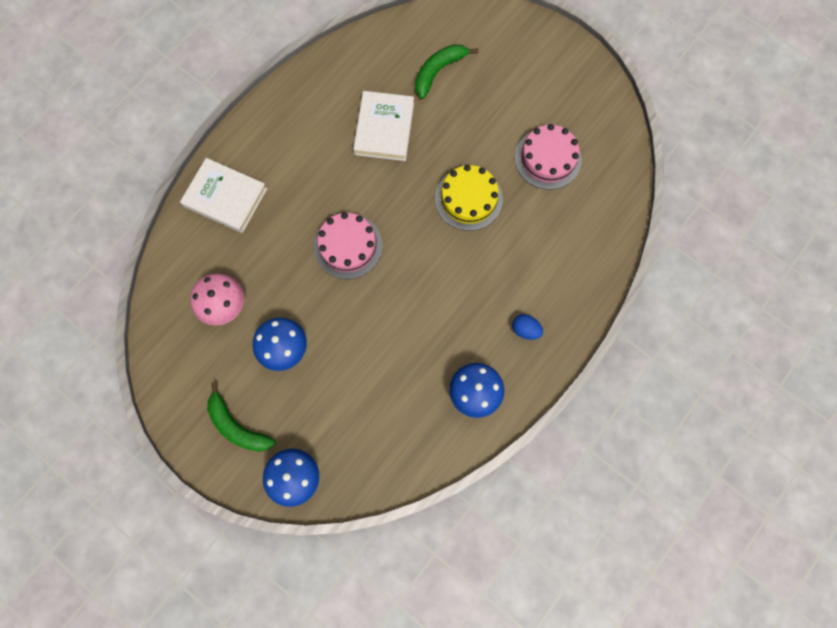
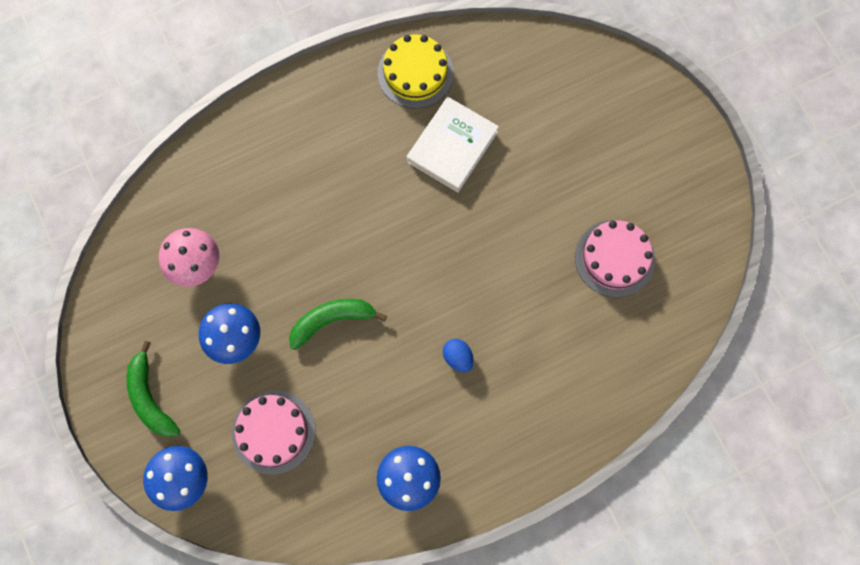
camera: 25 degrees right, 0 degrees up
white book [180,158,267,233] -> none
pink cake [314,212,383,279] -> pink cake moved to [232,390,316,475]
green banana [415,44,478,99] -> green banana moved to [289,299,387,350]
yellow cake [435,165,503,231] -> yellow cake moved to [378,34,454,109]
blue egg [512,314,543,340] -> blue egg moved to [443,339,474,372]

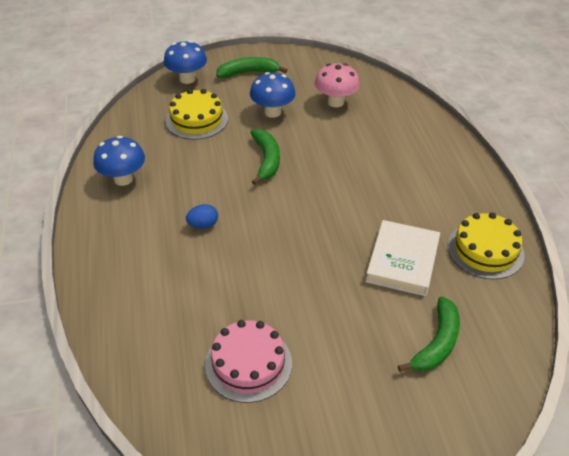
camera: 105 degrees right, 30 degrees down
pink cake [232,390,316,475] -> yellow cake [166,89,228,140]
white book [407,97,499,192] -> white book turned 60 degrees clockwise [366,220,440,296]
none -> green banana [398,296,460,372]

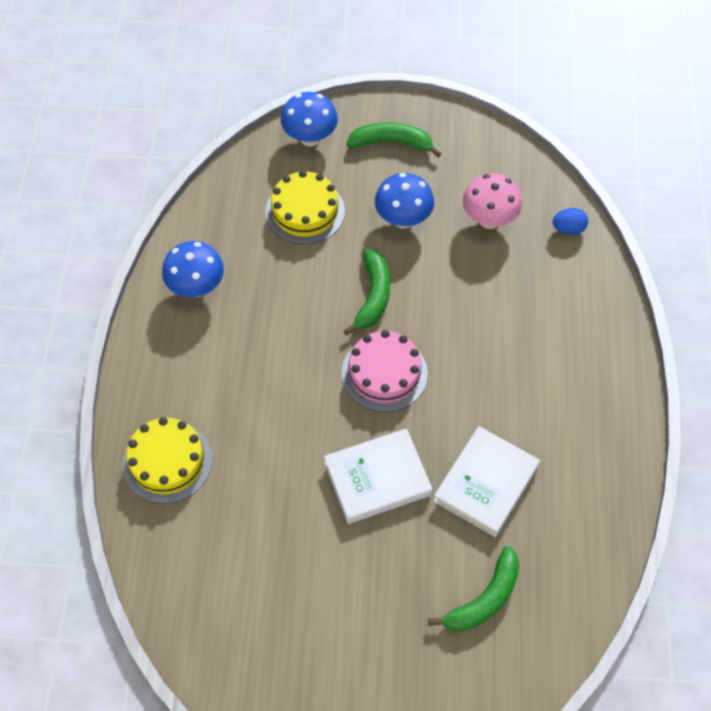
camera: 15 degrees right, 15 degrees up
blue egg [186,204,218,229] -> blue egg moved to [552,208,588,235]
pink cake [205,320,292,403] -> pink cake moved to [342,330,428,412]
yellow cake [447,212,525,280] -> yellow cake moved to [122,417,212,504]
none -> white book [324,428,432,524]

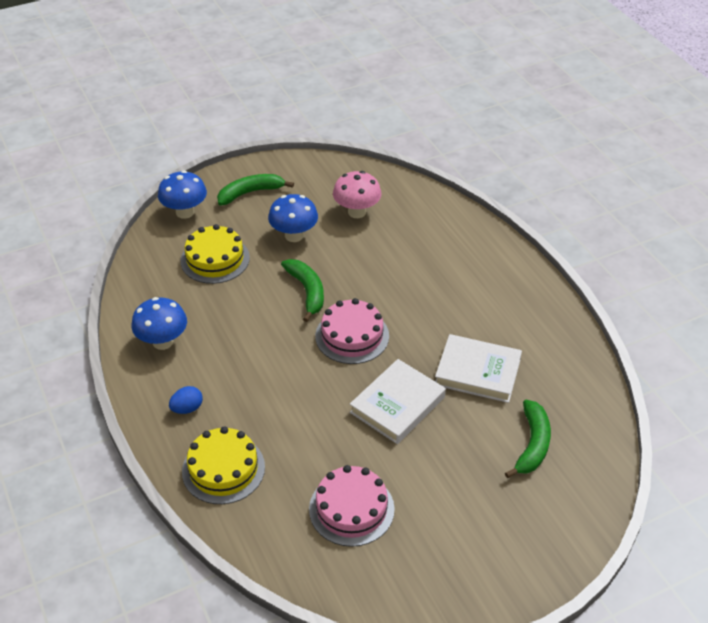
camera: 30 degrees left, 15 degrees down
white book [434,426,540,537] -> white book turned 75 degrees counterclockwise [435,334,522,403]
blue egg [552,208,588,235] -> blue egg moved to [169,386,203,414]
none -> pink cake [309,465,395,547]

